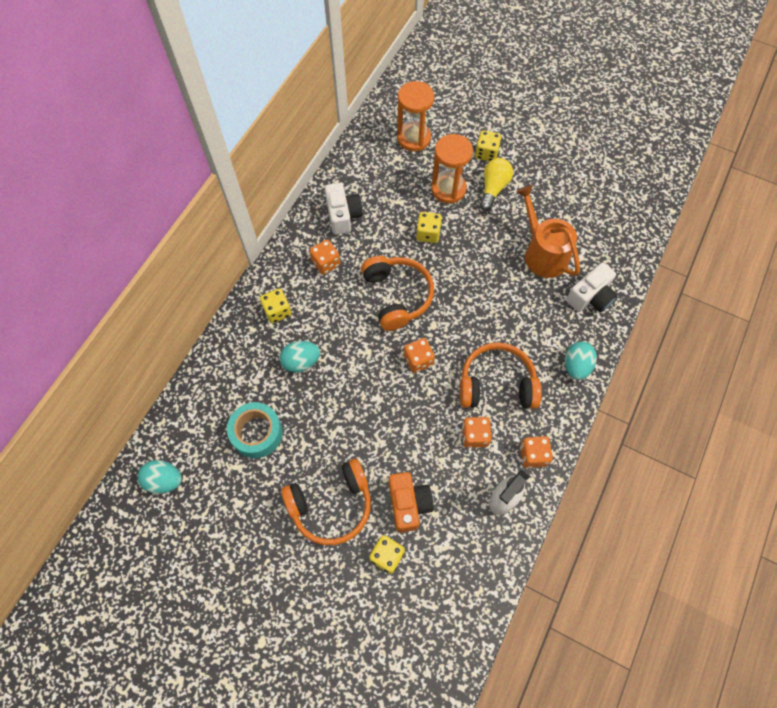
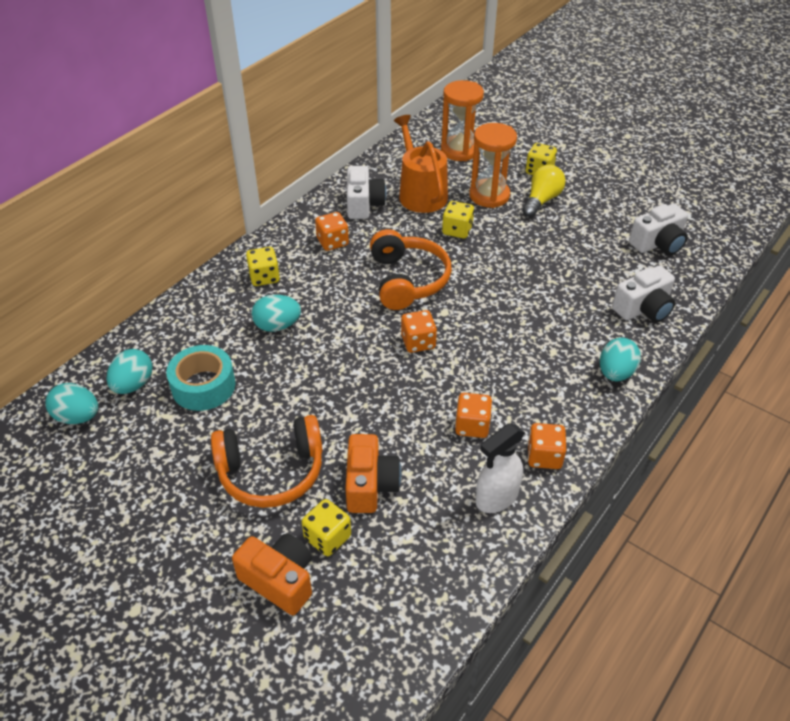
camera: 10 degrees right, 20 degrees down
orange headphones [460,342,542,409] -> none
orange watering can [516,185,580,278] -> orange watering can moved to [394,115,448,213]
none -> turquoise egg [106,349,152,394]
none -> orange camera [232,534,312,615]
none -> white camera [629,203,688,255]

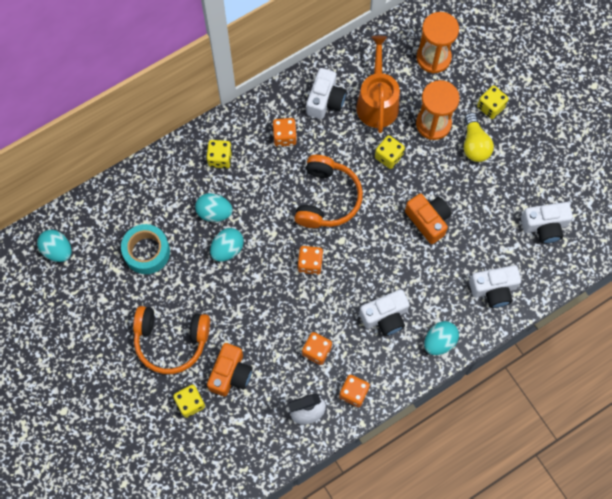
camera: 20 degrees right, 25 degrees up
turquoise egg [106,349,152,394] -> turquoise egg moved to [210,228,244,261]
orange camera [232,534,312,615] -> orange camera moved to [405,194,452,244]
yellow light bulb [522,165,566,217] -> yellow light bulb turned 120 degrees clockwise [464,112,494,162]
none -> white camera [359,289,410,336]

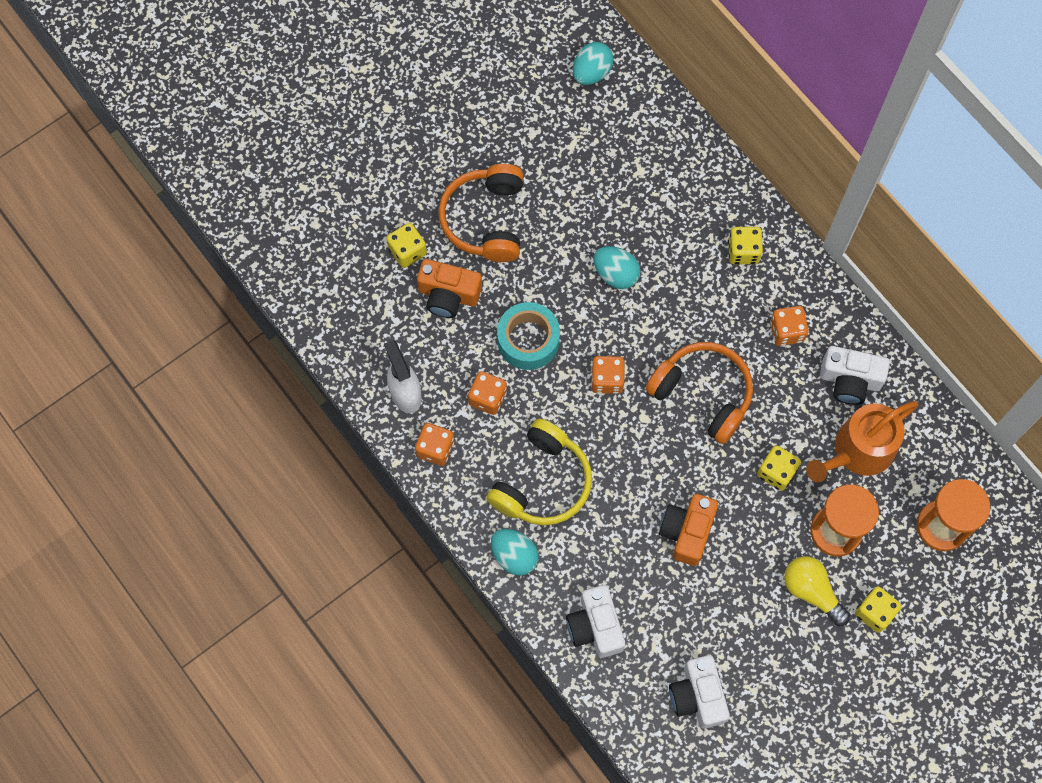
camera: 85 degrees right, 0 degrees up
turquoise tape [121,224,170,274] -> turquoise tape moved to [497,302,560,370]
turquoise egg [195,193,233,222] -> none
orange headphones [294,155,363,228] -> orange headphones turned 150 degrees counterclockwise [646,342,753,444]
orange watering can [356,36,400,133] -> orange watering can turned 150 degrees clockwise [806,401,919,482]
white camera [359,289,410,336] -> yellow headphones [486,419,592,525]
orange camera [405,194,452,244] -> orange camera turned 150 degrees clockwise [659,494,718,566]
yellow light bulb [464,112,494,162] -> yellow light bulb turned 60 degrees clockwise [784,556,850,626]

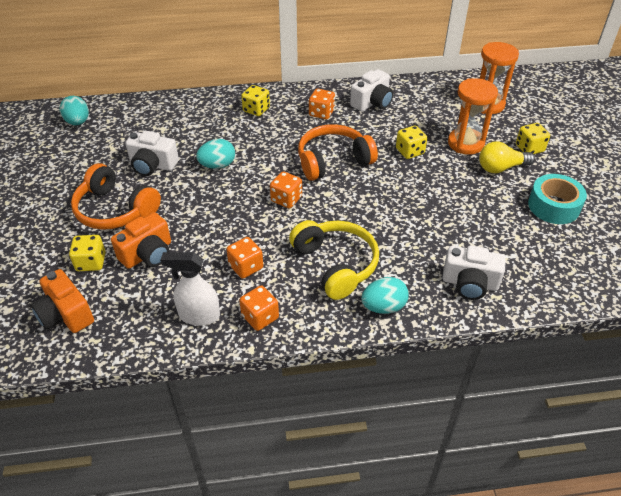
camera: 60 degrees left, 25 degrees down
turquoise tape [497,302,560,370] -> turquoise tape moved to [528,174,587,224]
orange camera [659,494,718,566] -> orange camera moved to [31,269,94,333]
white camera [669,655,730,729] -> white camera moved to [125,131,179,176]
orange watering can [806,401,919,482] -> none

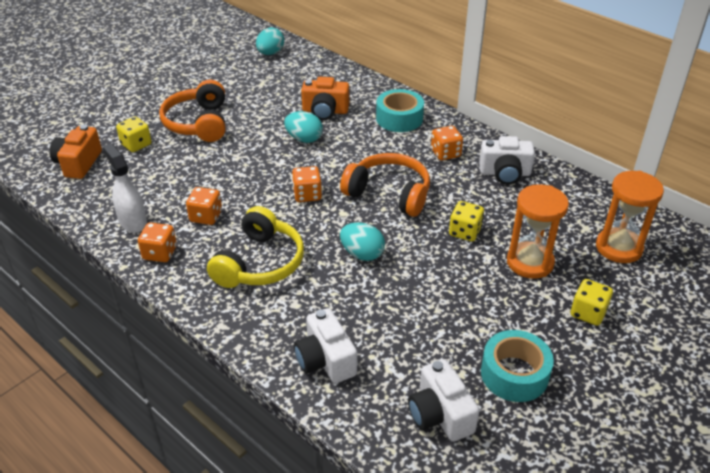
camera: 50 degrees right, 5 degrees down
orange camera [111,212,171,269] -> orange camera moved to [301,77,349,120]
white camera [125,131,179,176] -> white camera moved to [408,359,479,442]
yellow dice [241,85,270,116] -> turquoise tape [376,89,424,132]
turquoise egg [361,277,409,314] -> turquoise egg moved to [340,222,385,261]
yellow light bulb [479,141,535,173] -> none

